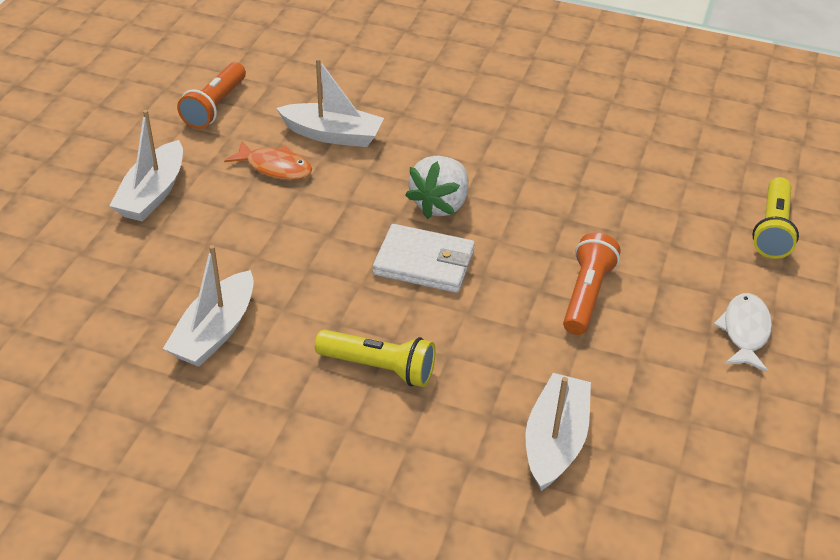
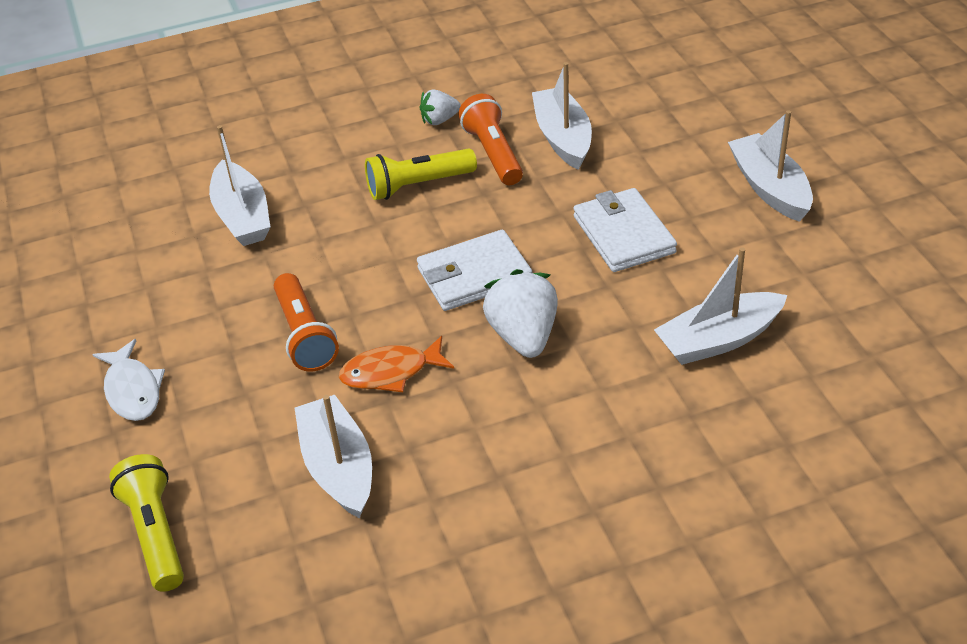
camera: 145 degrees right, 0 degrees up
orange flashlight [177,62,246,129] -> orange flashlight moved to [458,94,523,185]
orange fish [224,141,312,180] -> orange fish moved to [339,336,454,392]
none -> white boat [295,395,372,518]
none -> white strawberry [420,89,461,125]
none -> white wallet [574,188,677,272]

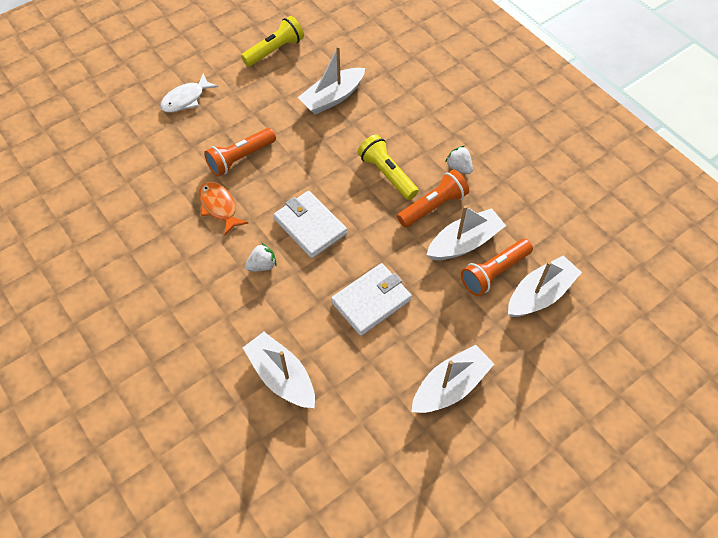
camera: 70 degrees right, 15 degrees up
yellow flashlight [109,454,184,592] -> yellow flashlight moved to [241,16,304,67]
white boat [295,395,372,518] -> white boat moved to [508,255,582,317]
white strawberry [483,269,558,358] -> white strawberry [245,243,277,271], size x0.57
none -> orange flashlight [461,239,533,296]

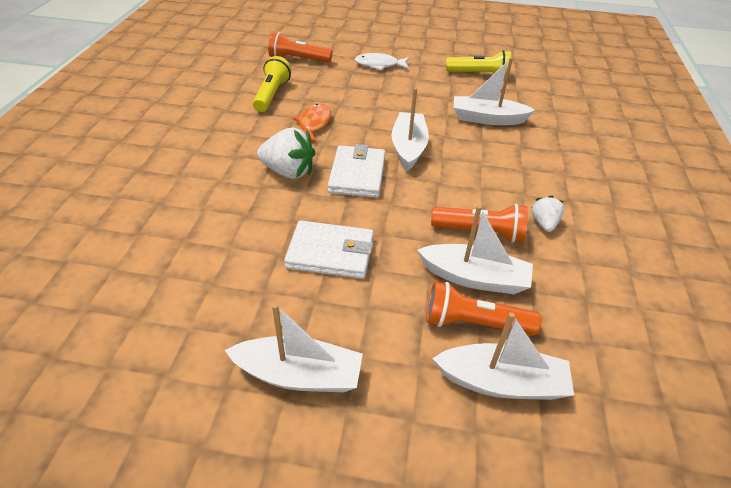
camera: 45 degrees right, 15 degrees down
orange flashlight [204,128,276,177] -> orange flashlight moved to [268,32,333,63]
white boat [243,332,315,408] -> white boat moved to [391,88,429,171]
white strawberry [245,243,277,271] -> white strawberry [257,128,315,179], size x1.75
yellow flashlight [358,135,419,200] -> yellow flashlight moved to [253,56,291,112]

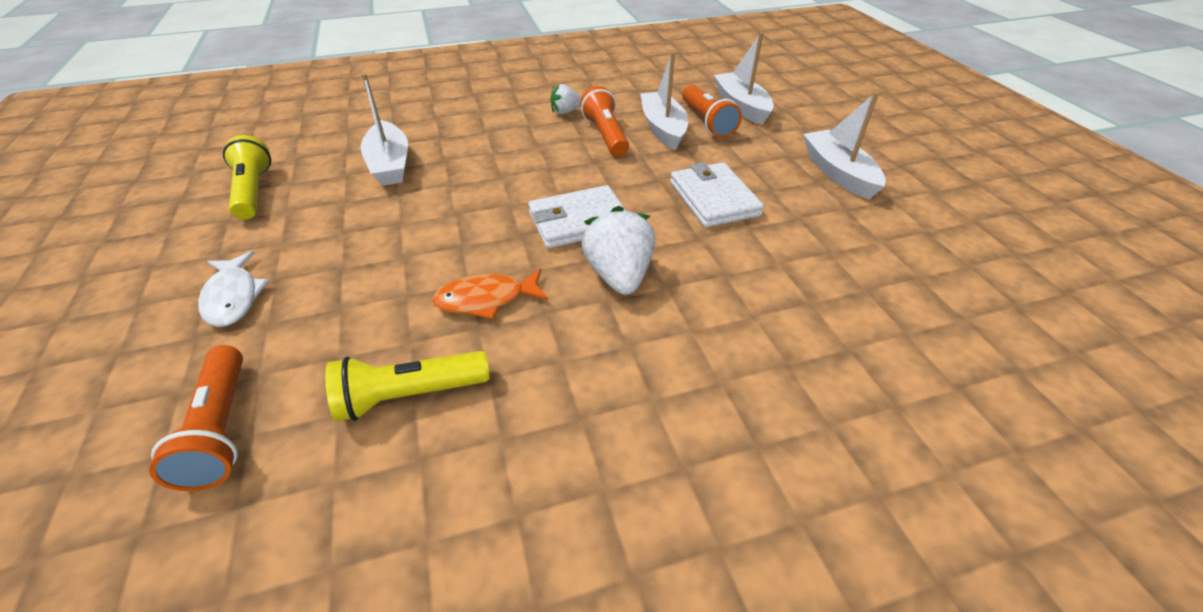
camera: 115 degrees left, 0 degrees up
white boat [391,88,429,171] -> none

